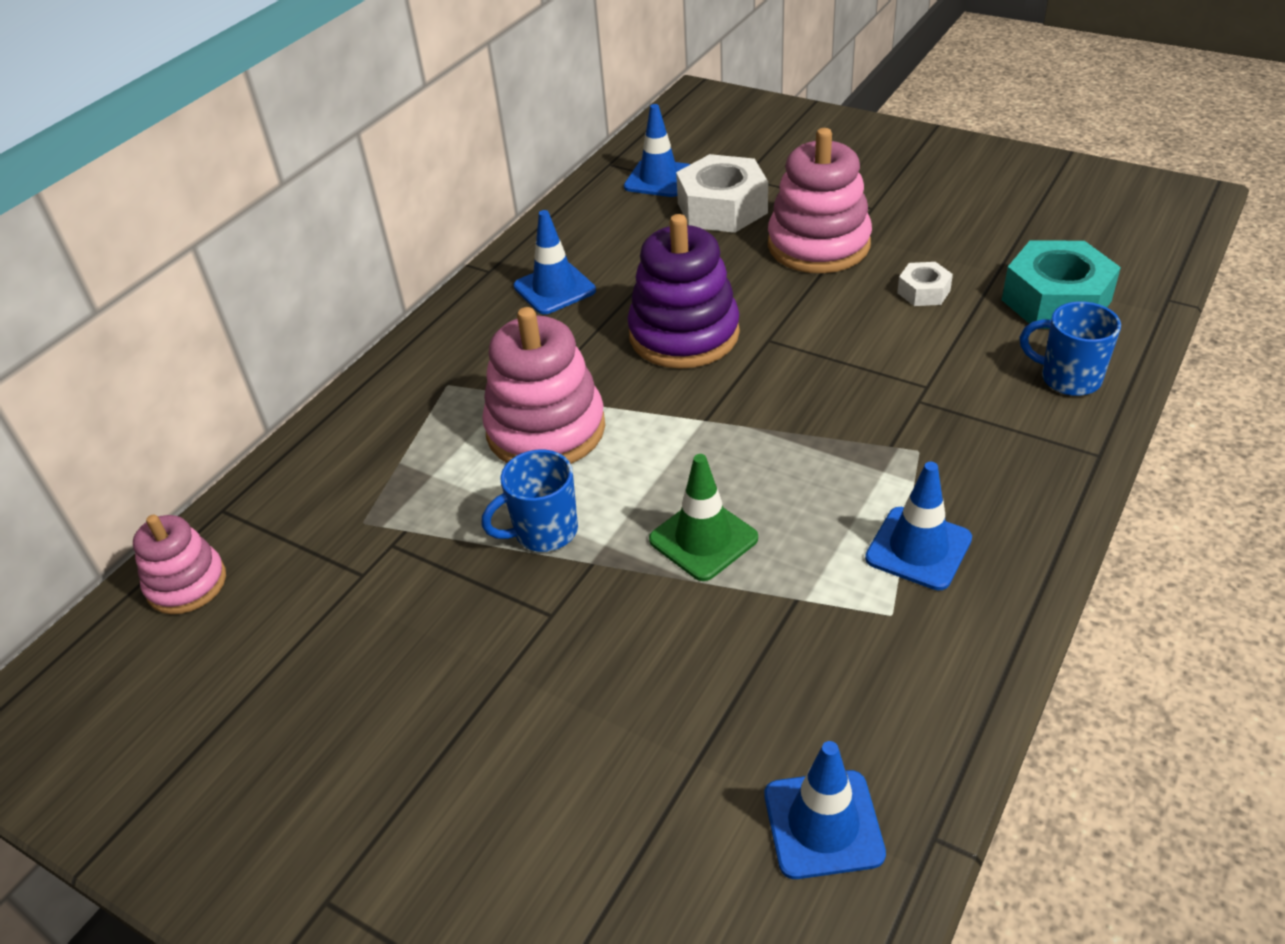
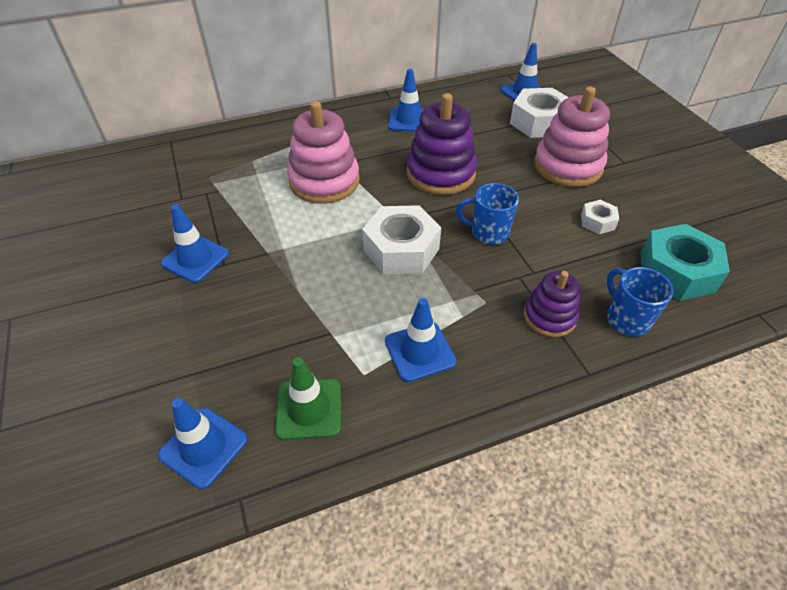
camera: 35 degrees right, 5 degrees up
pink stacking toy [133,515,226,614] -> none
blue mug [481,450,578,552] -> blue mug moved to [456,183,519,245]
green traffic cone [649,454,758,581] -> green traffic cone moved to [275,358,341,440]
none -> blue traffic cone [161,204,229,283]
none -> white nut [362,205,441,274]
none -> purple stacking toy [524,271,580,337]

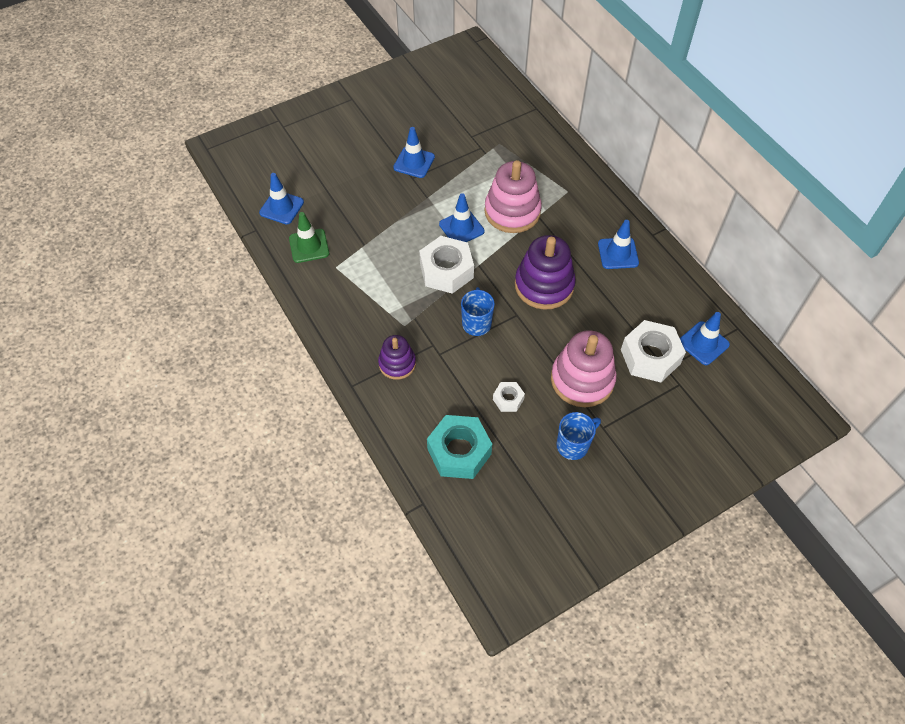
camera: 80 degrees right, 10 degrees up
blue traffic cone [385,298,456,382] -> blue traffic cone moved to [439,193,484,242]
blue mug [607,267,673,337] -> blue mug moved to [556,412,601,460]

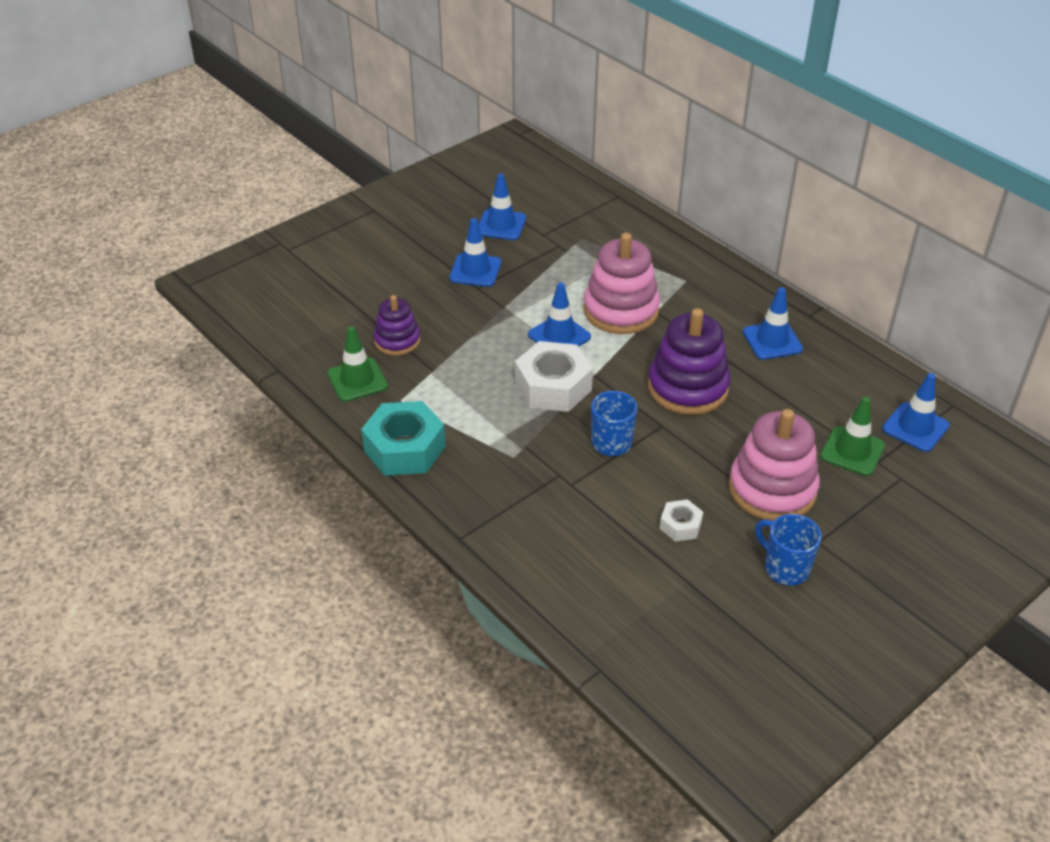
camera: 10 degrees left, 15 degrees down
blue traffic cone [259,173,304,224] -> blue traffic cone moved to [479,174,526,240]
purple stacking toy [378,335,416,380] -> purple stacking toy moved to [374,295,420,356]
turquoise nut [427,415,492,479] -> turquoise nut moved to [361,401,446,476]
blue mug [556,412,601,460] -> blue mug turned 90 degrees counterclockwise [755,514,821,586]
white nut [621,320,686,382] -> green traffic cone [820,397,885,476]

